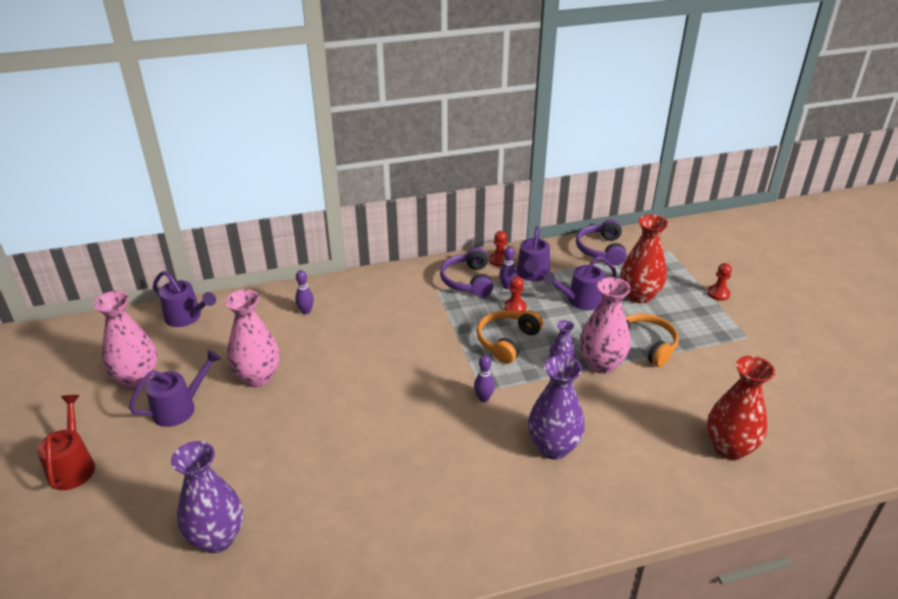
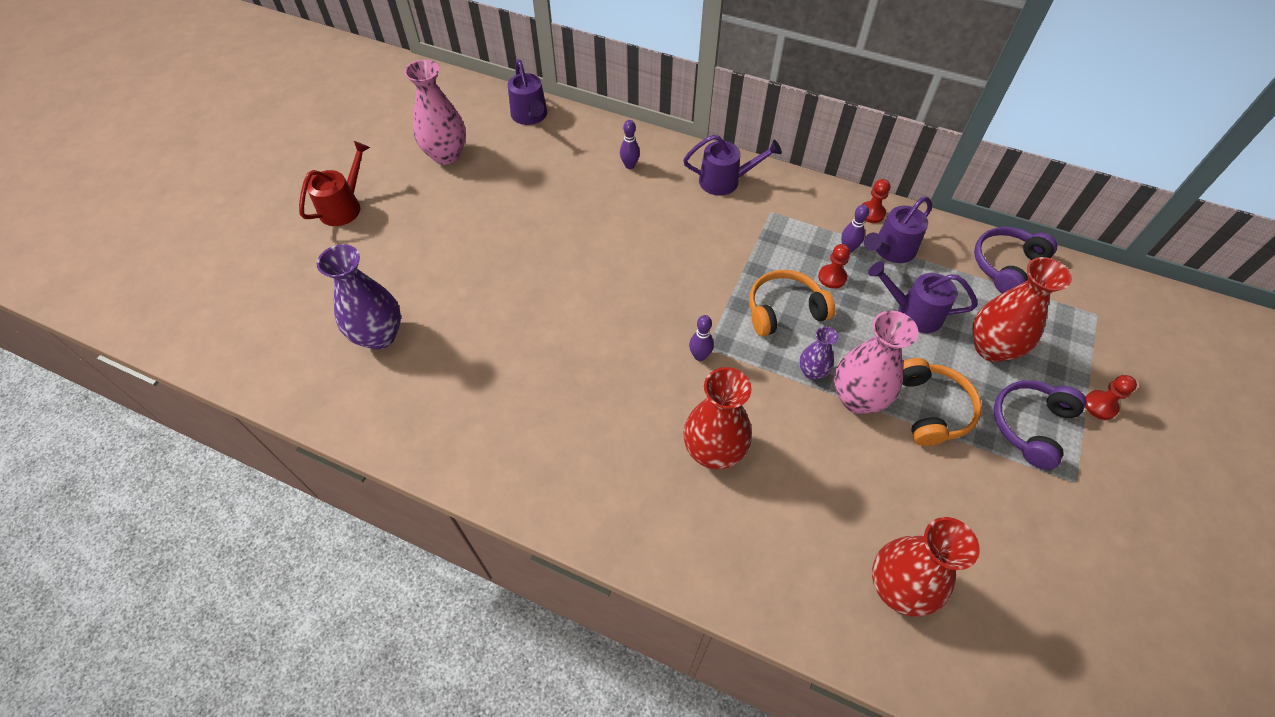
camera: 40 degrees right, 20 degrees up
purple watering can [129,350,221,427] -> purple watering can moved to [683,135,782,196]
pink vase [225,289,279,387] -> none
purple headphones [440,248,493,297] -> purple headphones moved to [994,380,1086,470]
purple vase [528,355,585,460] -> red vase [683,367,752,469]

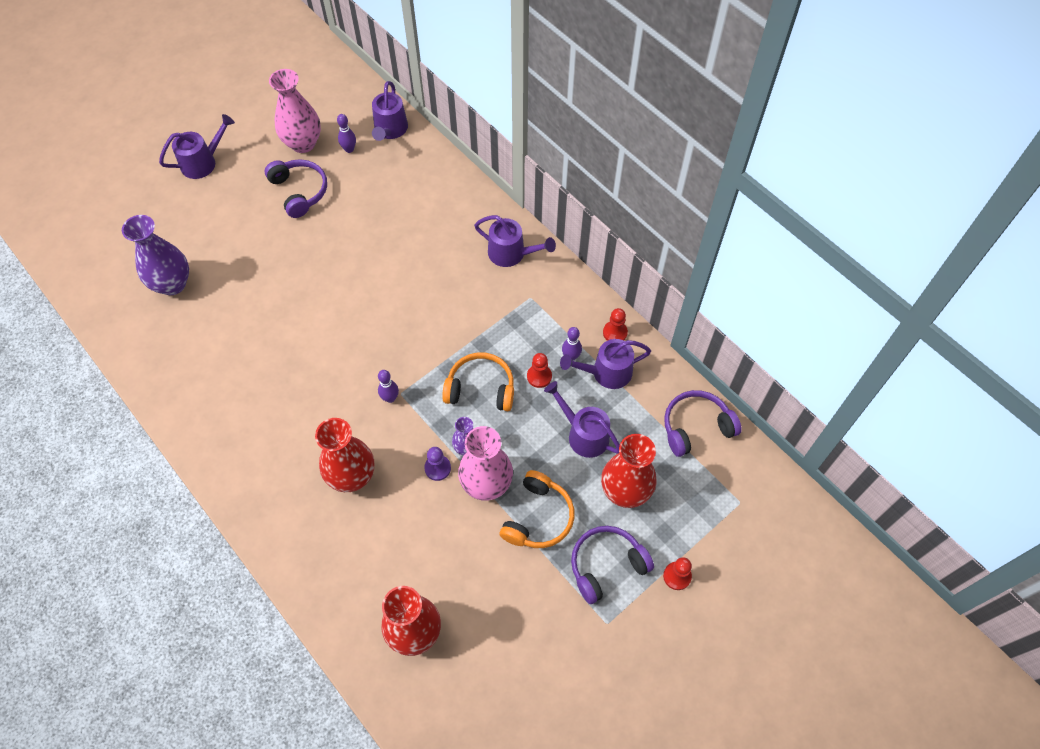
camera: 25 degrees right, 5 degrees up
red watering can [299,141,370,226] -> purple watering can [159,114,235,179]
purple bowling pin [620,120,640,169] -> purple bowling pin moved to [337,114,356,153]
none -> purple headphones [265,159,327,218]
none -> purple pawn [424,447,451,481]

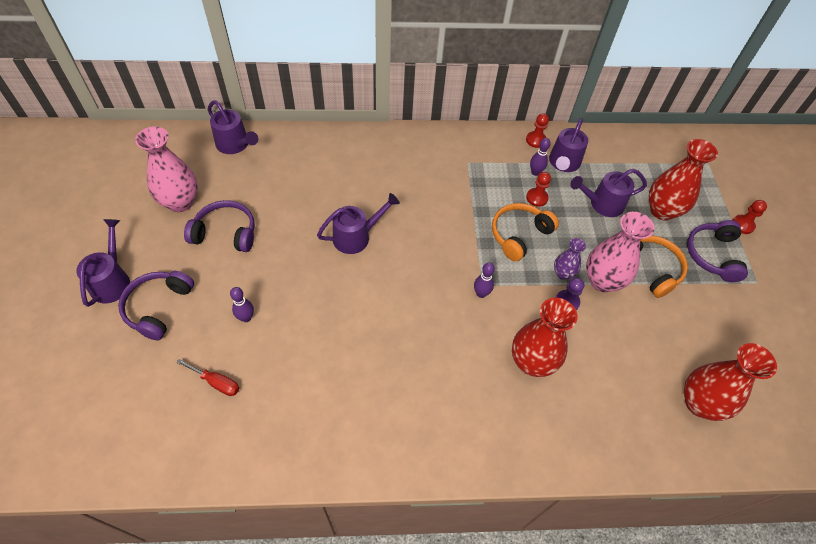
camera: 55 degrees left, 5 degrees down
purple vase [122,215,189,295] -> red screwdriver [176,359,239,396]
purple bowling pin [337,114,356,153] -> purple bowling pin moved to [230,287,254,322]
purple watering can [474,215,556,267] -> purple watering can moved to [317,193,400,254]
purple headphones [664,390,742,457] -> purple headphones moved to [118,271,194,340]

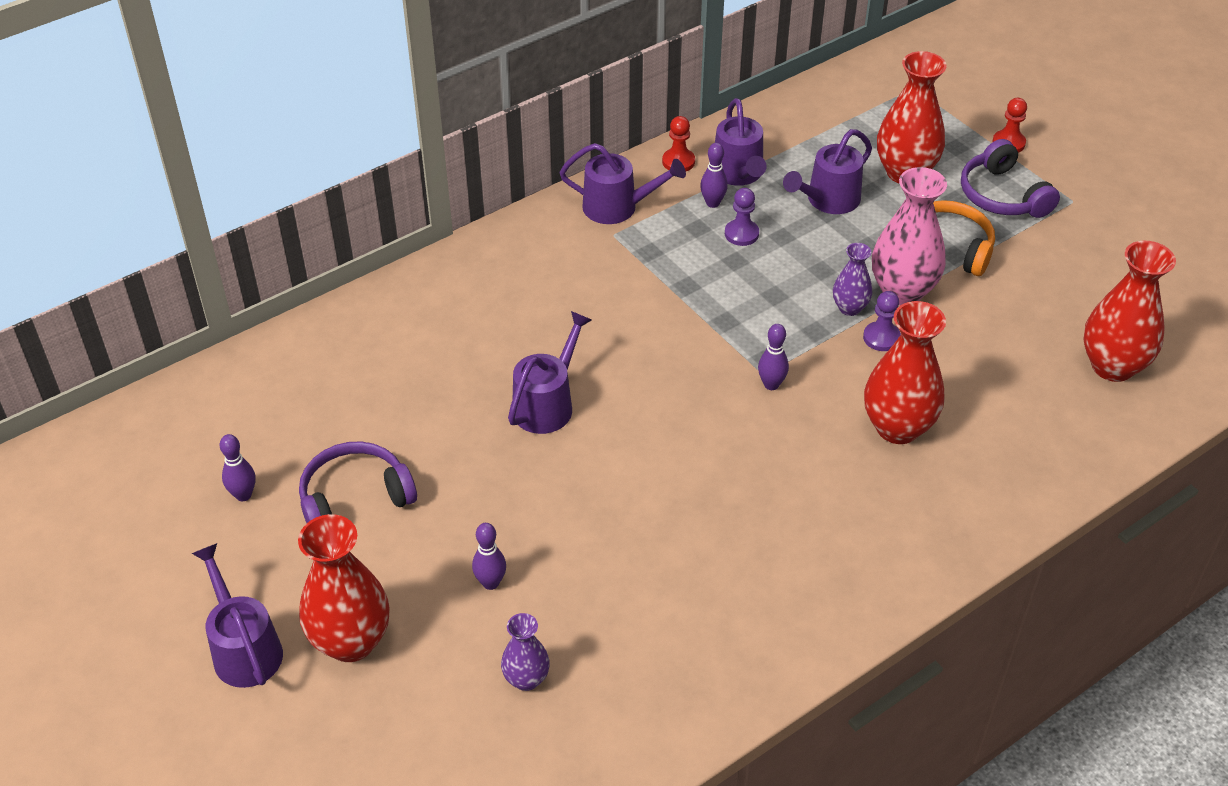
camera: 30 degrees left, 10 degrees down
purple headphones [118,271,194,340] -> red vase [298,514,390,662]
pink vase [135,126,198,212] -> purple bowling pin [220,434,255,501]
red screwdriver [176,359,239,396] -> purple vase [501,613,550,691]
purple watering can [208,100,258,154] -> purple watering can moved to [559,143,686,224]
orange headphones [492,203,559,261] -> none
red pawn [526,172,551,207] -> purple pawn [725,188,759,246]

